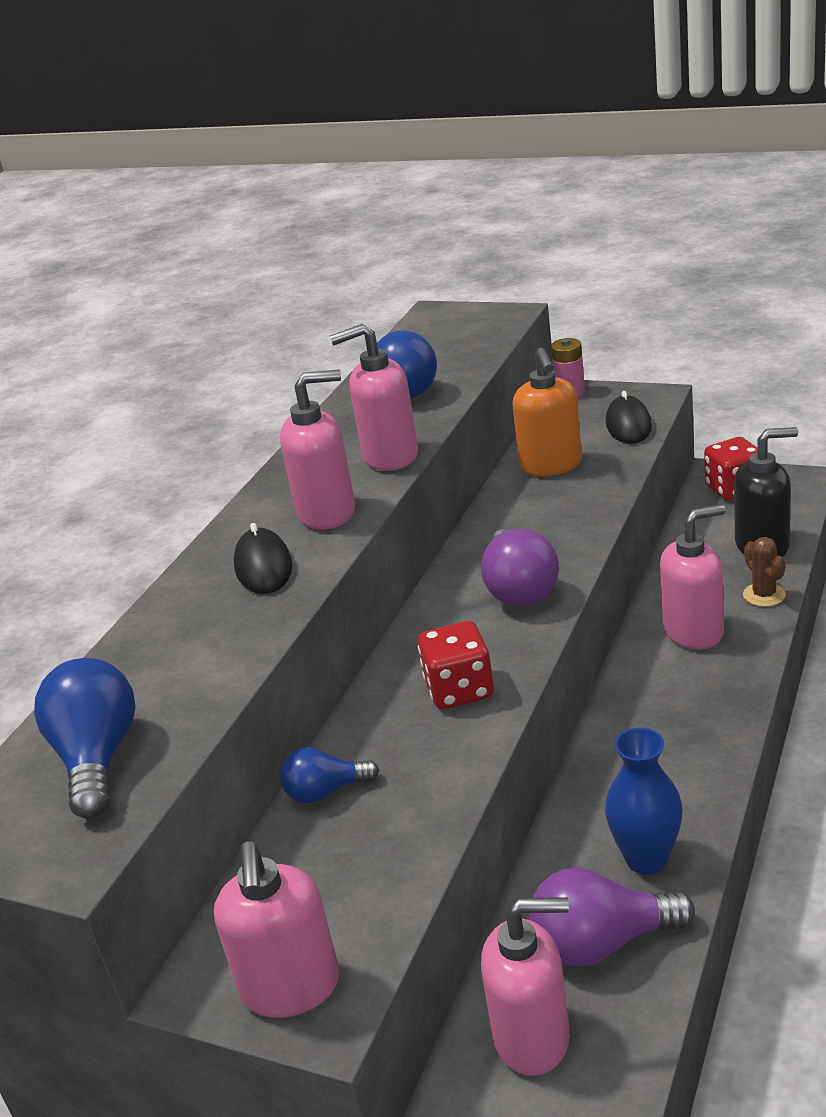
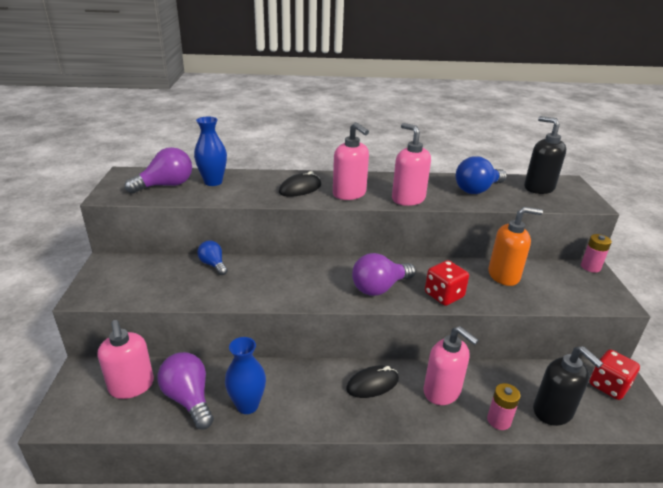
camera: 60 degrees right, 0 degrees up
blue light bulb [34,658,136,819] -> purple light bulb [125,147,192,194]
pink soap dispenser [214,842,339,1018] -> none
red dice [418,621,494,709] -> red dice moved to [425,260,469,306]
orange soap dispenser [512,348,582,476] -> orange soap dispenser turned 150 degrees counterclockwise [488,207,543,286]
black mouse [606,391,652,444] -> black mouse moved to [346,366,399,398]
brown cactus [743,537,786,607] -> pink battery [487,383,520,430]
none -> blue vase [194,117,227,186]
none -> black soap dispenser [524,116,566,194]

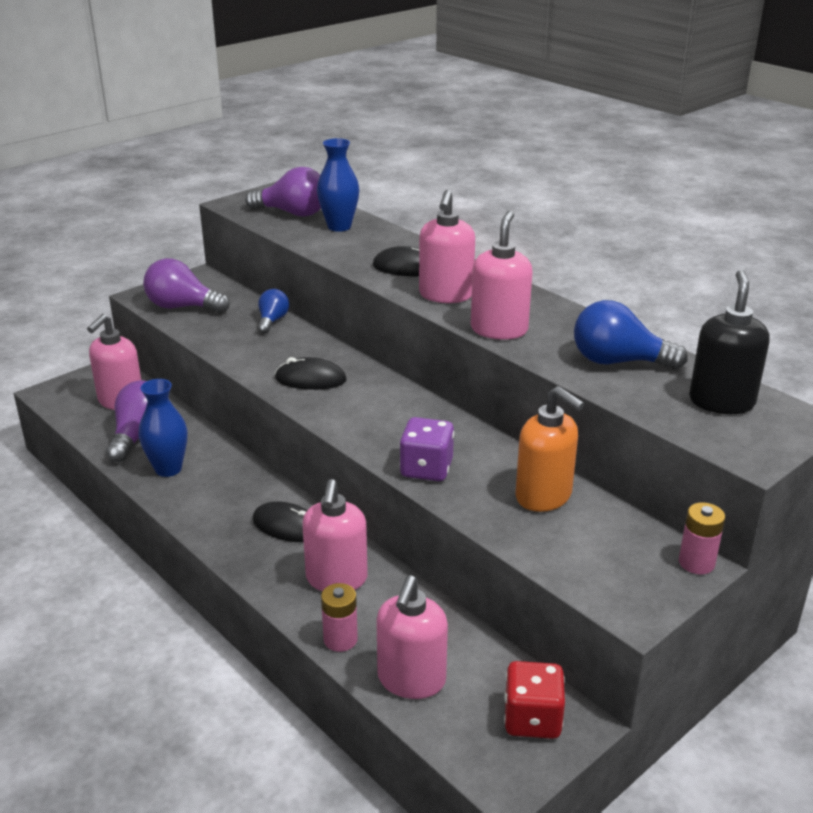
camera: 50 degrees right, 0 degrees up
purple light bulb [352,253,416,296] -> purple light bulb moved to [143,258,230,313]
red dice [425,260,469,306] -> purple dice [399,417,454,481]
black soap dispenser [533,346,603,426] -> pink soap dispenser [376,575,448,699]
none -> black mouse [275,357,347,390]

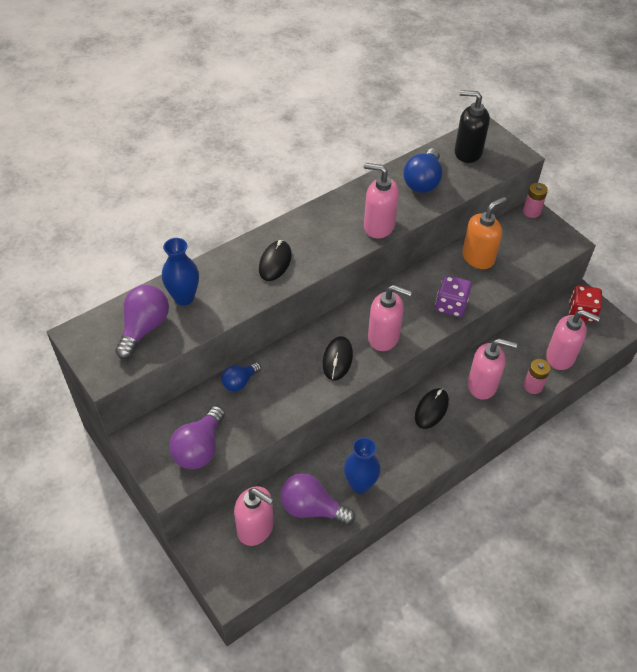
camera: 85 degrees left, 20 degrees up
blue light bulb [258,289,289,334] -> blue light bulb turned 60 degrees counterclockwise [221,362,261,392]
pink soap dispenser [419,190,475,303] -> pink soap dispenser moved to [368,285,412,351]

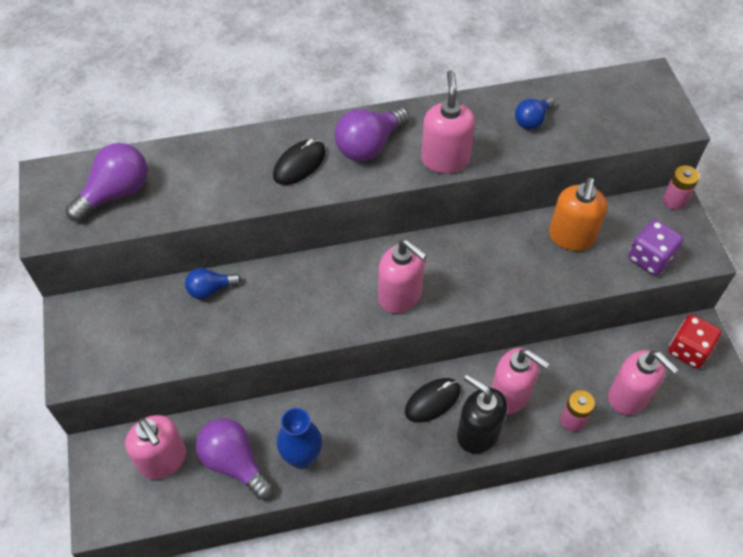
camera: 25 degrees right, 5 degrees up
blue vase [162,238,199,306] -> none
purple light bulb [169,406,225,470] -> purple light bulb moved to [335,107,409,161]
black mouse [322,336,353,380] -> none
pink soap dispenser [364,163,399,239] -> pink soap dispenser turned 45 degrees clockwise [421,70,475,174]
blue light bulb [403,148,442,193] -> blue light bulb [515,97,555,129], size x0.61
purple dice [435,275,472,317] -> purple dice moved to [628,220,683,276]
black soap dispenser [455,90,490,163] -> black soap dispenser moved to [457,374,507,454]
orange soap dispenser [462,197,506,269] -> orange soap dispenser turned 120 degrees clockwise [549,178,607,251]

